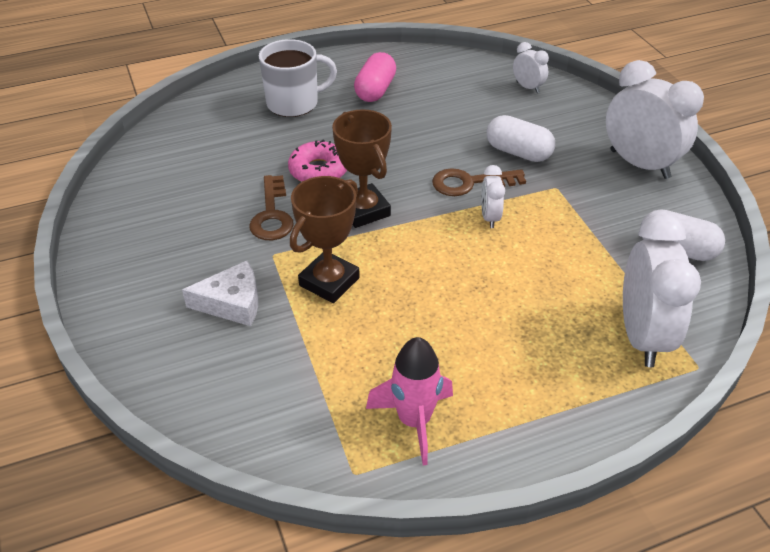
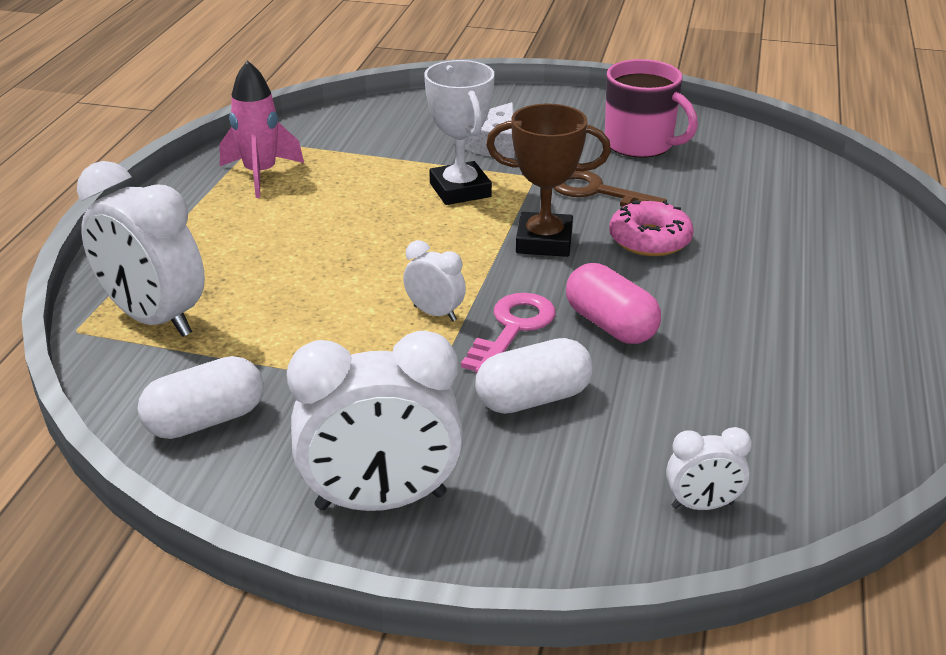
camera: 125 degrees right, 10 degrees down
white mug [259,39,337,117] -> none
brown trophy [290,176,360,303] -> white trophy [424,60,495,205]
pink capsule [354,52,396,102] -> pink capsule moved to [566,263,661,344]
brown key [432,168,526,196] -> pink key [461,293,556,373]
none -> pink mug [605,59,698,158]

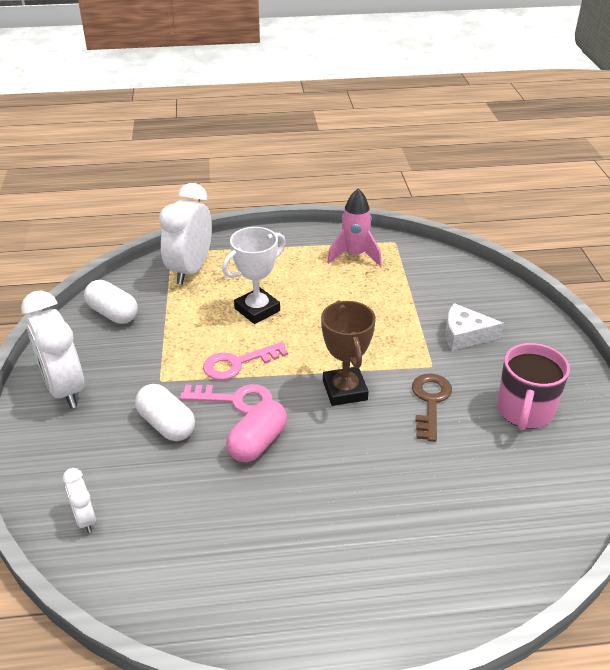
camera: 70 degrees right, 5 degrees up
white clock [403,240,466,321] -> pink key [203,342,288,380]
white trophy [424,60,495,205] -> white trophy moved to [222,227,286,324]
pink donut [609,200,694,256] -> none

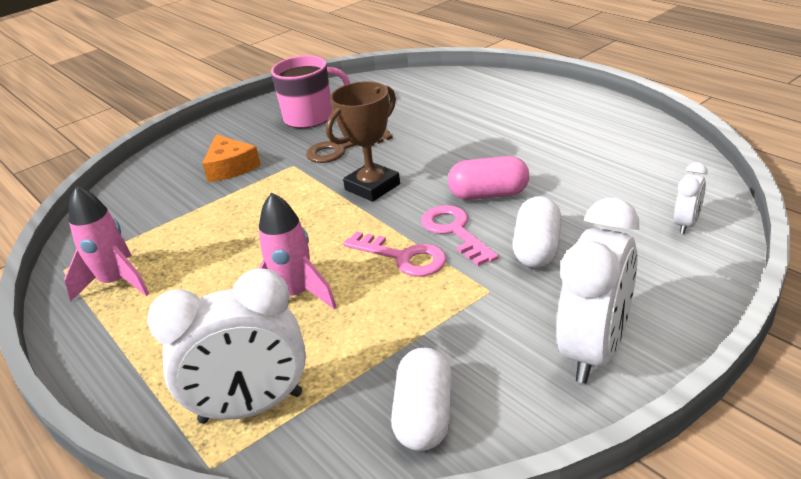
camera: 120 degrees left, 5 degrees down
white trophy [222,227,286,324] -> pink rocket [259,192,337,310]
white cheese [446,303,504,351] -> orange cheese [202,135,261,182]

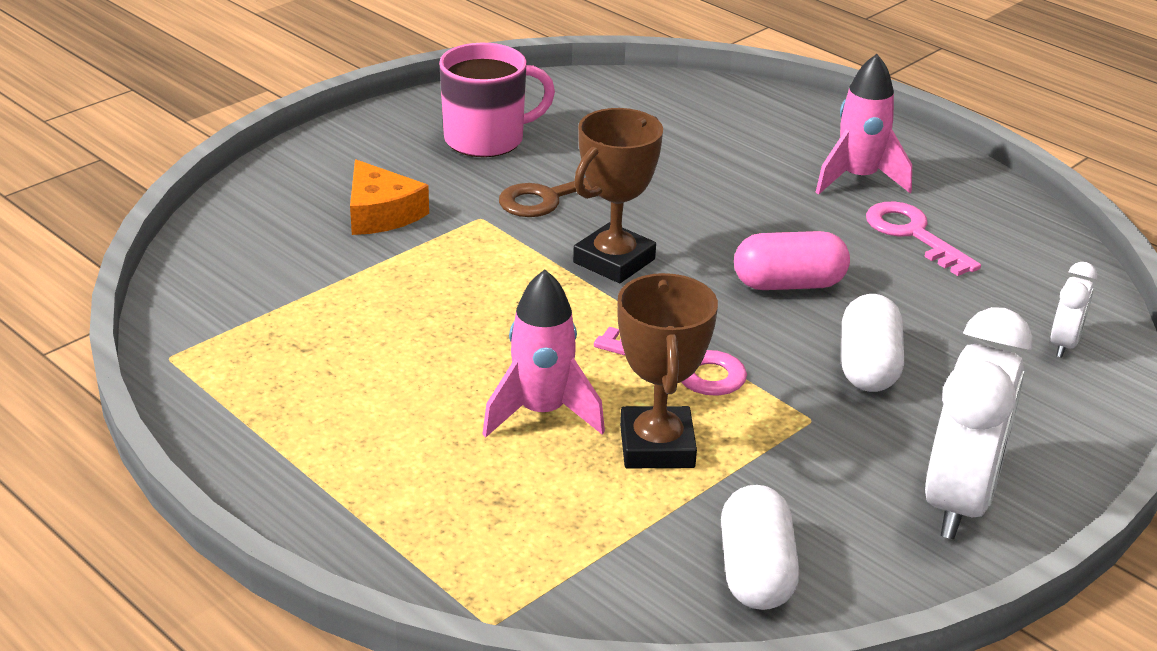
camera: 10 degrees left, 0 degrees up
pink rocket [64,186,149,302] -> pink rocket moved to [815,54,912,195]
white clock [147,268,306,424] -> none
pink key [421,205,499,266] -> pink key moved to [866,202,981,276]
none -> brown trophy [618,273,718,468]

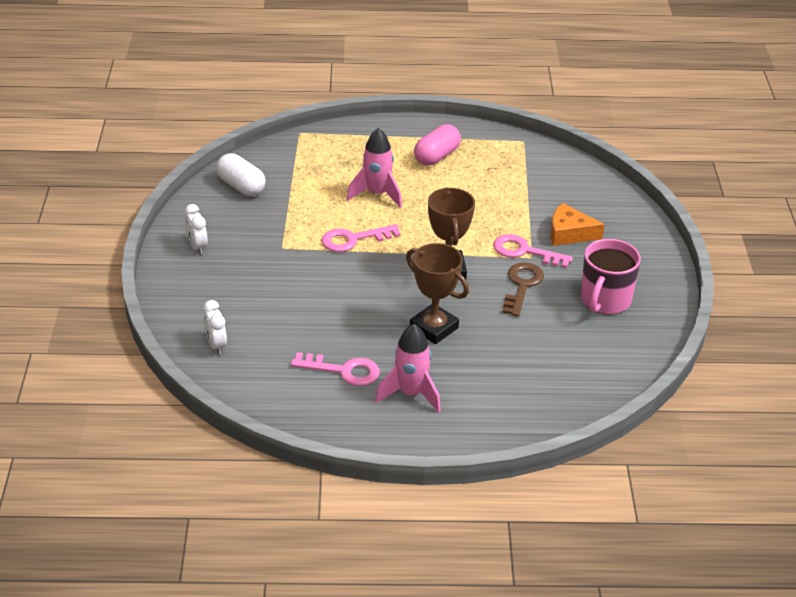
camera: 135 degrees right, 5 degrees up
brown trophy [618,273,718,468] -> brown trophy moved to [406,243,469,344]
pink capsule [734,231,850,290] -> pink capsule moved to [414,124,461,166]
white capsule [841,294,904,392] -> none
white clock [925,307,1032,539] -> white clock [185,204,208,255], size x0.48
none -> pink key [493,234,573,268]

